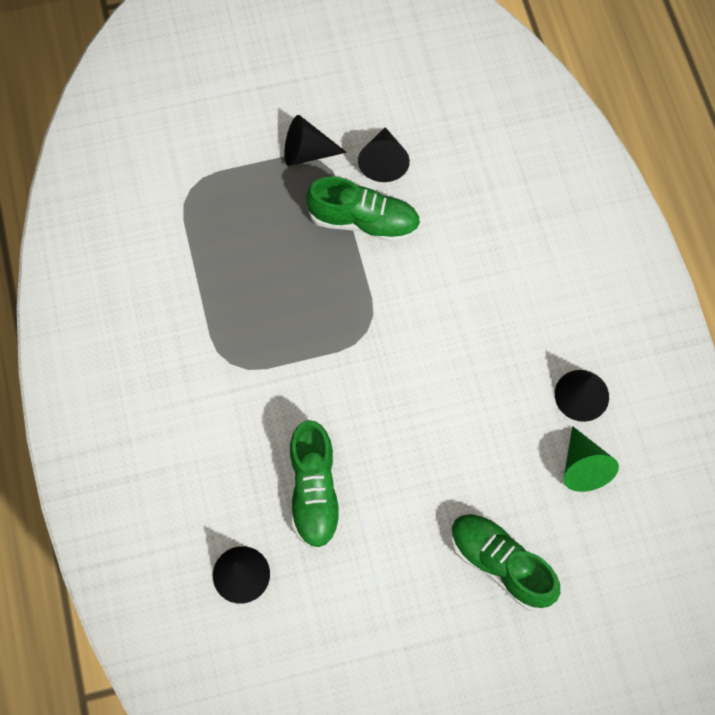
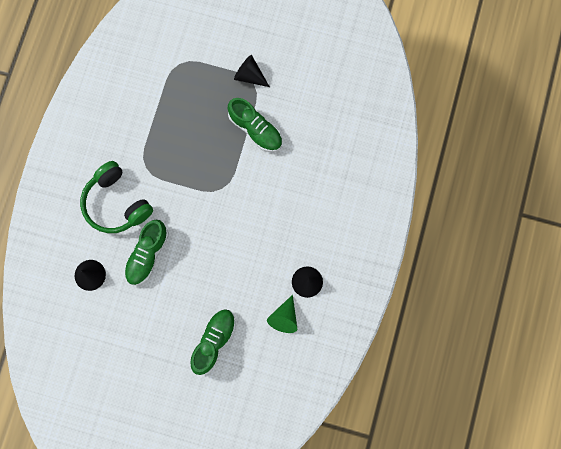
camera: 30 degrees right, 10 degrees up
black cone [358,127,410,182] -> none
green shoe [451,514,560,612] -> green shoe turned 45 degrees clockwise [190,309,236,375]
none -> green headphones [80,161,153,233]

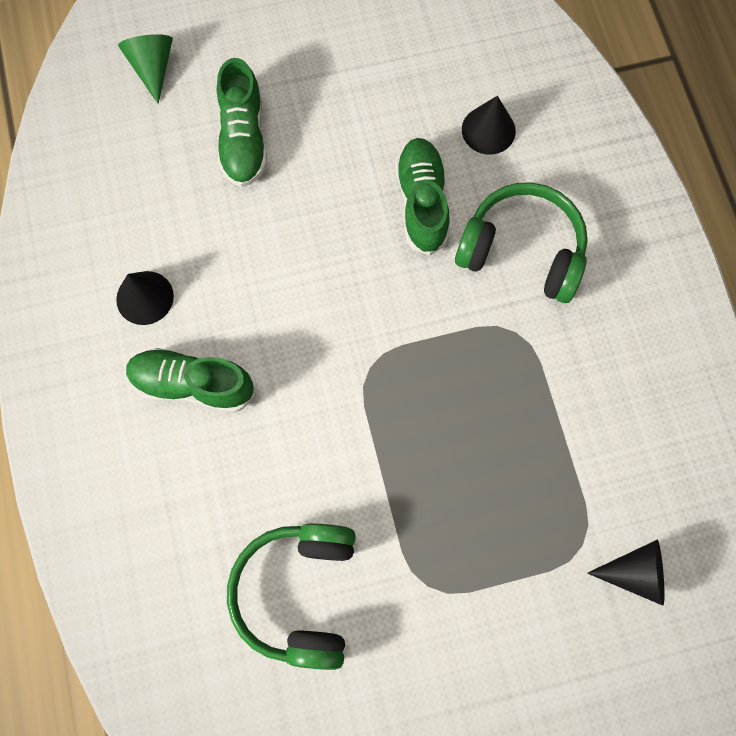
camera: 150 degrees right, 5 degrees down
green shoe [228,98,282,152] -> green shoe moved to [126,348,255,413]
black cone [234,55,270,87] -> black cone moved to [587,540,665,606]
green cone [267,295,297,333] -> green cone moved to [118,34,173,104]
none -> green headphones [227,523,356,670]

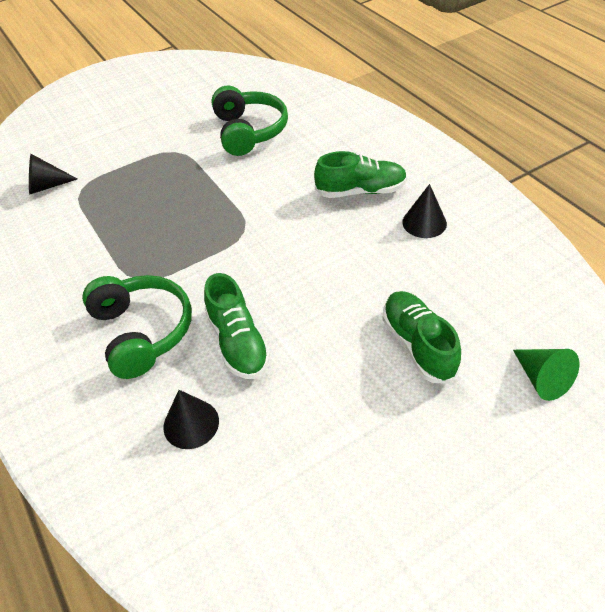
camera: 165 degrees right, 25 degrees down
green headphones [455,182,588,303] -> green headphones turned 120 degrees counterclockwise [82,275,192,379]

